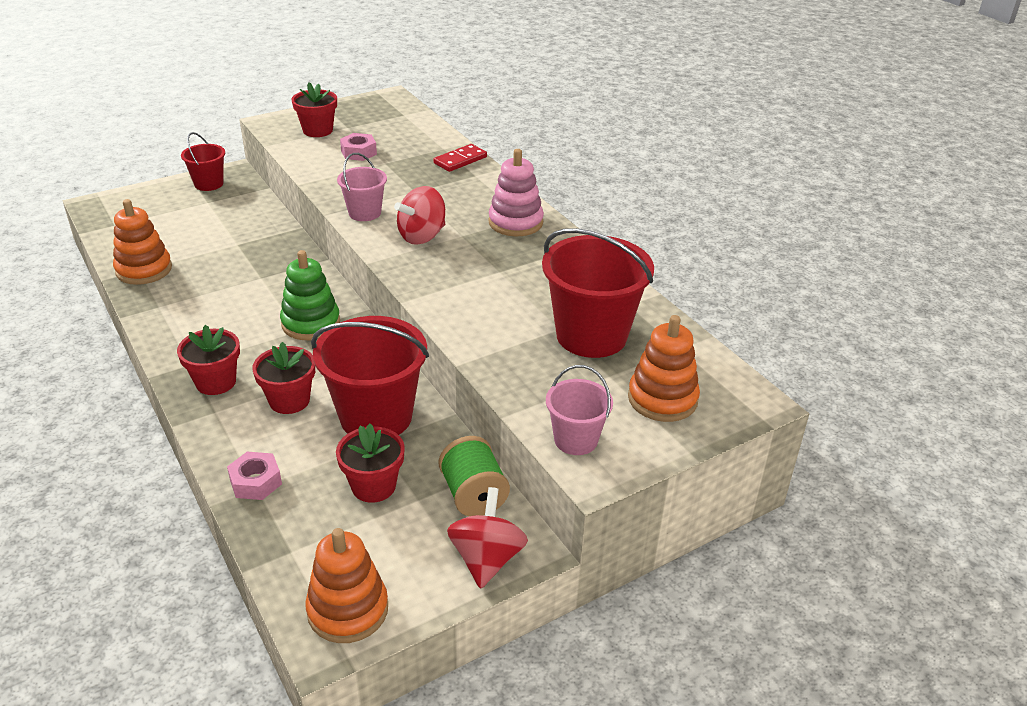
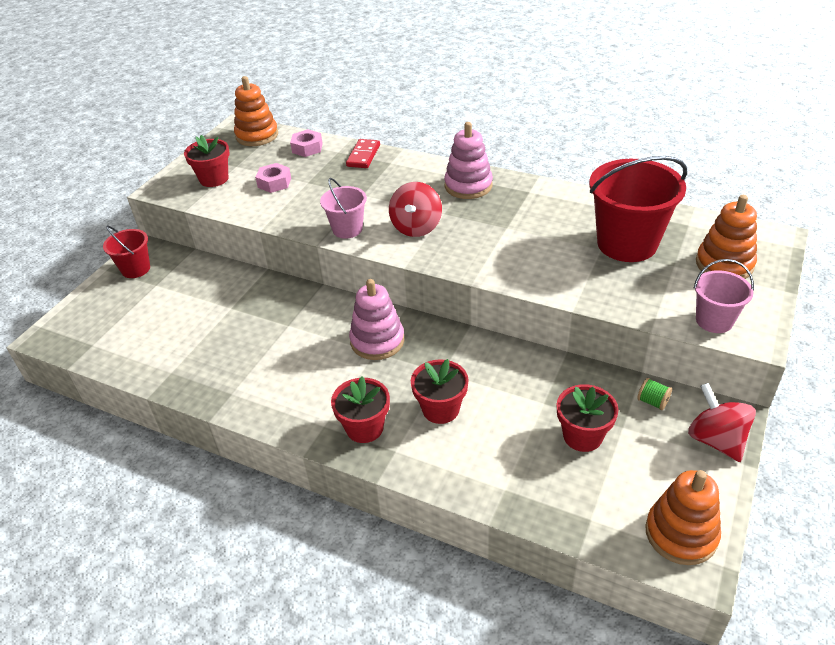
camera: 30 degrees left, 5 degrees up
orange stacking toy [113,199,172,285] -> orange stacking toy moved to [234,76,278,146]
pink nut [227,452,282,500] -> pink nut moved to [290,129,323,157]
green stacking toy [280,250,340,340] -> pink stacking toy [349,279,404,360]
red bucket [311,316,429,435] -> none
green spool [439,436,510,516] -> green spool [637,378,672,410], size x0.52

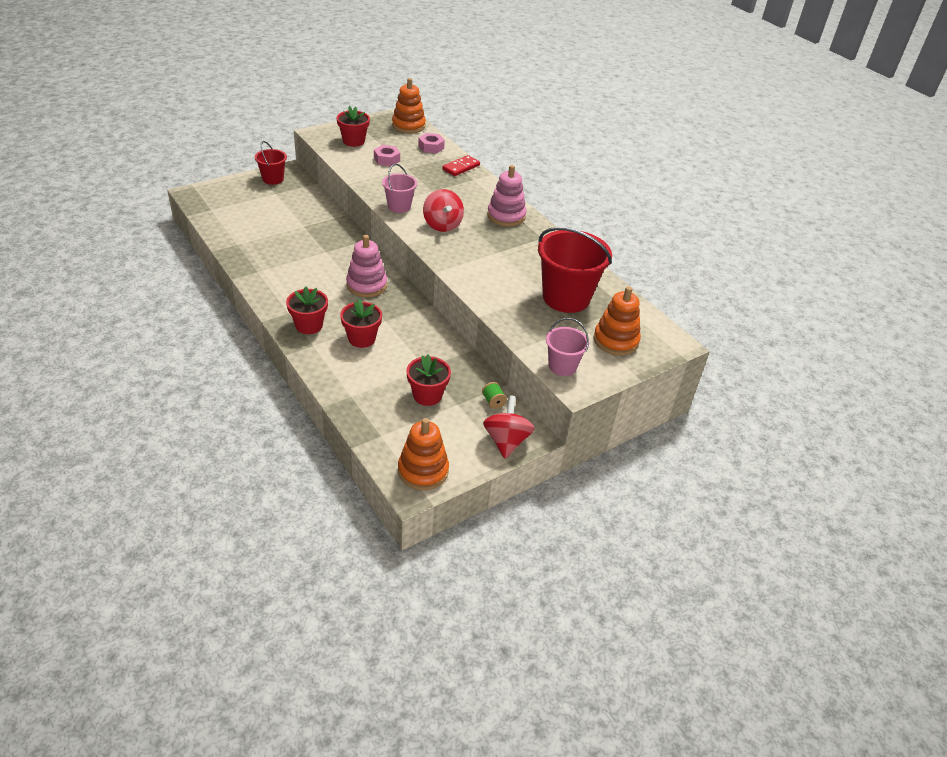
camera: 25 degrees right, 0 degrees up
red spinning top [389,182,442,237] -> red spinning top turned 60 degrees counterclockwise [423,189,464,232]

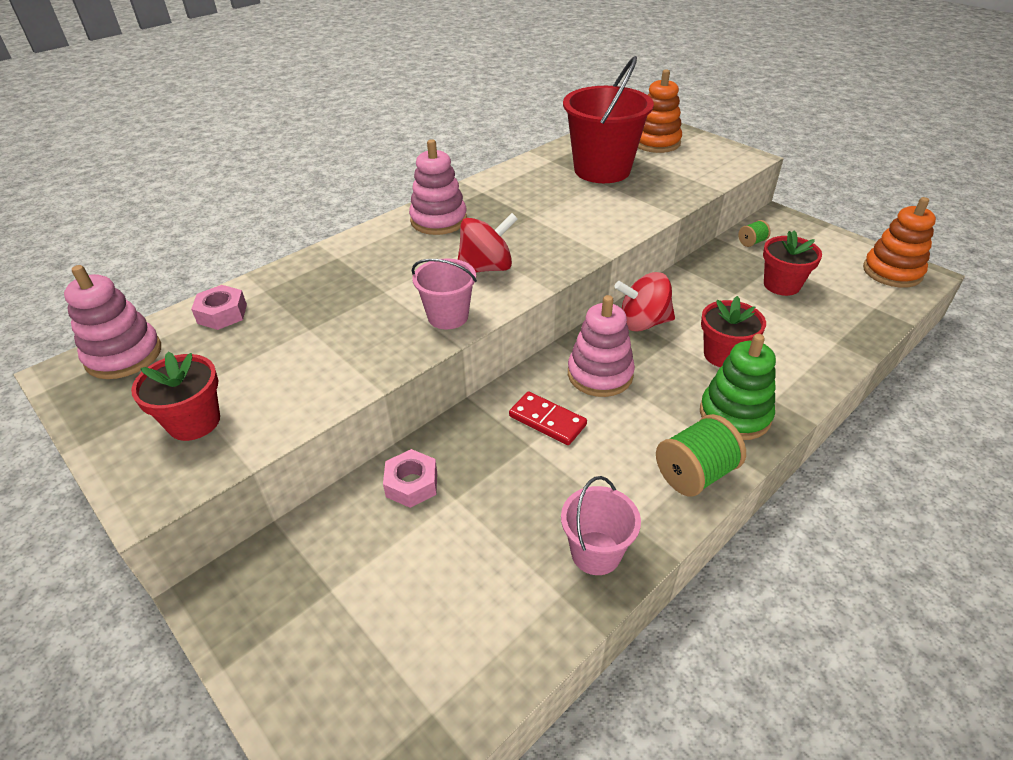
camera: 95 degrees left, 0 degrees up
red bucket [255,141,287,185] -> none
red flower pot [286,286,328,334] -> green stacking toy [700,334,776,440]
pink nut [374,145,400,166] -> pink nut moved to [383,449,437,508]
orange stacking toy [392,78,426,133] -> pink stacking toy [64,265,161,379]
red domino [442,155,480,176] -> red domino moved to [509,391,587,445]
red spinning top [483,396,535,459] -> red spinning top moved to [615,272,675,331]
pink bucket [546,318,589,376] -> pink bucket moved to [561,476,641,575]
none -> green spool [656,414,746,497]

